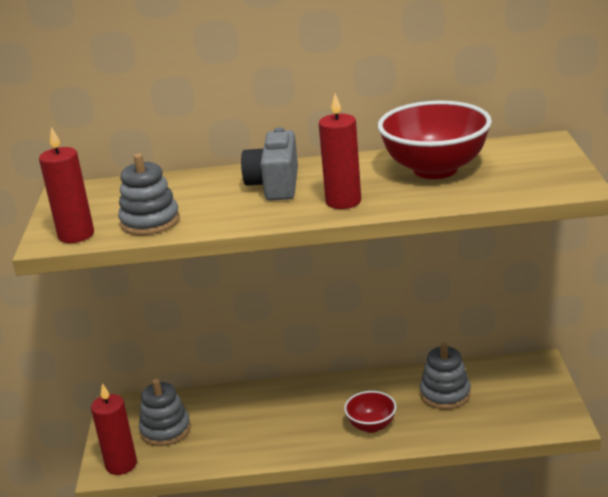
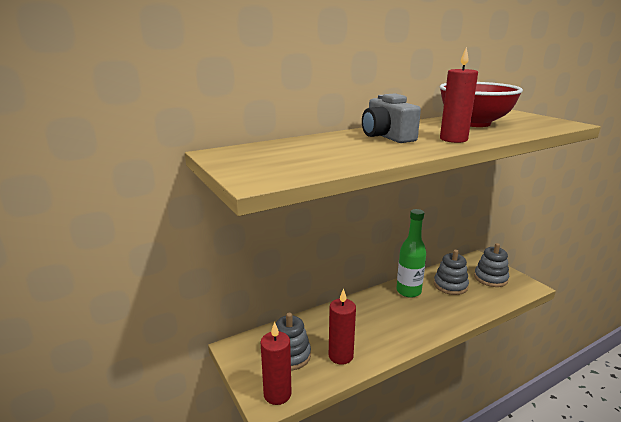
camera: 30 degrees left, 5 degrees down
red candle [39,127,94,243] -> red candle moved to [329,288,356,365]
grey stacking toy [118,154,180,235] -> grey stacking toy moved to [474,243,509,287]
red bowl [344,391,397,433] -> none
none -> green bottle [396,209,426,298]

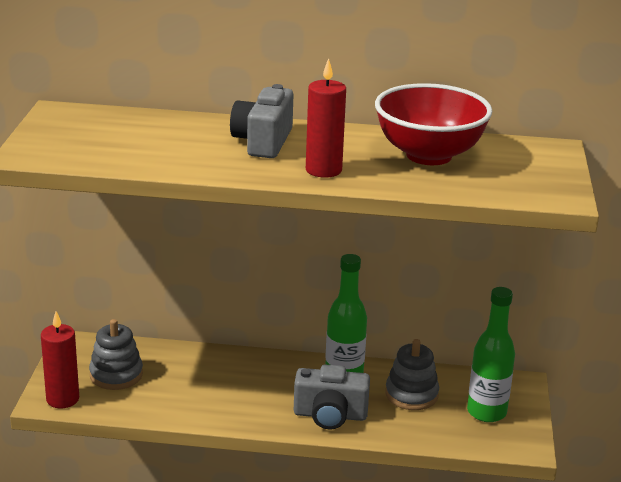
camera: 35 degrees right, 5 degrees up
red candle [329,288,356,365] -> none
grey stacking toy [474,243,509,287] -> green bottle [467,287,515,422]
none -> grey camera [294,365,370,429]

